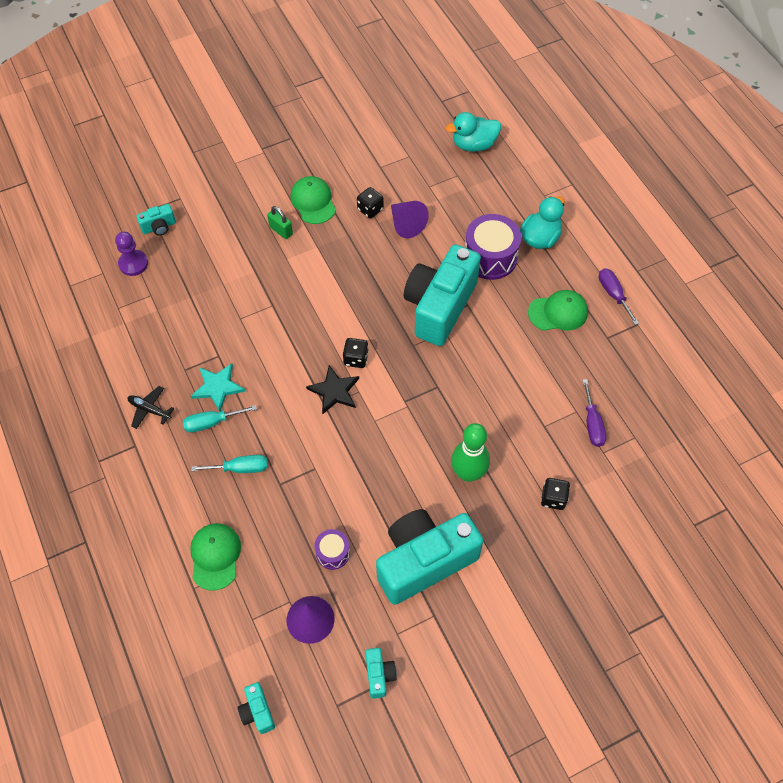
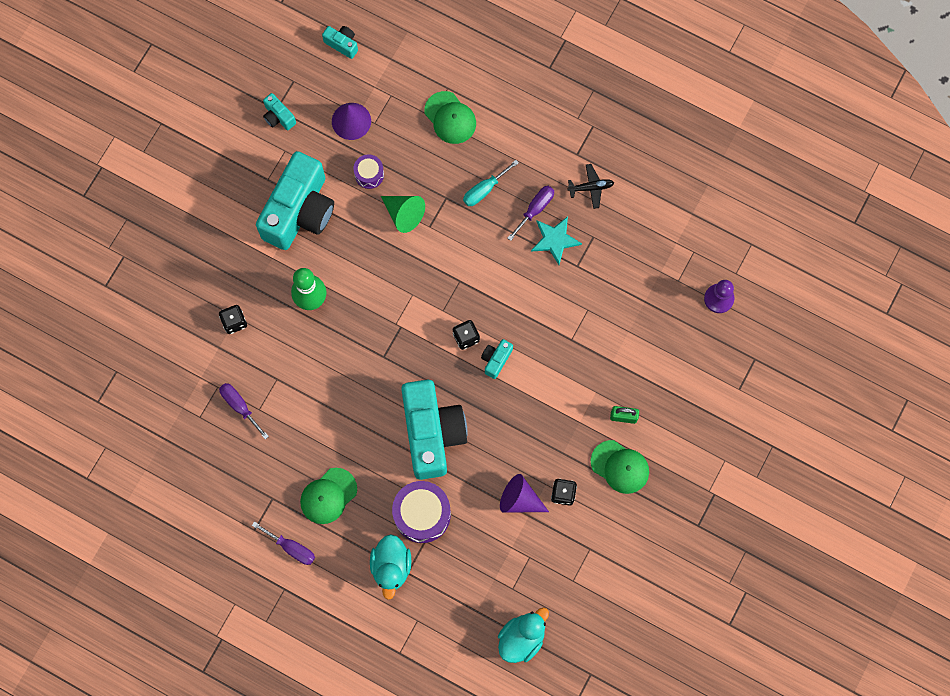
camera: 145 degrees right, 15 degrees up
turquoise camera [136,204,176,236] -> turquoise camera moved to [481,339,513,379]
turquoise screwdriver [183,405,257,433] -> purple screwdriver [508,186,554,241]
black star [306,365,359,415] -> none
none -> green cone [381,196,425,233]

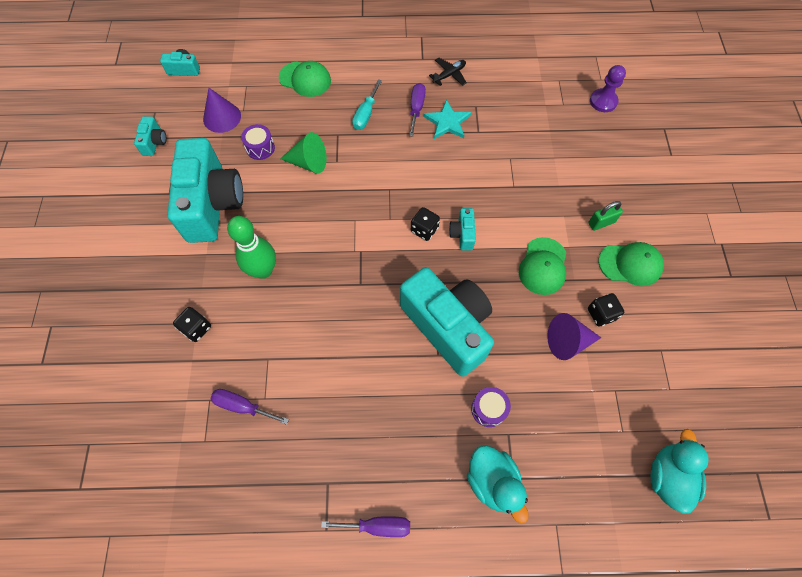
camera: 30 degrees left, 10 degrees down
turquoise camera [263,93,296,130] -> turquoise camera turned 105 degrees counterclockwise [134,116,166,156]
green cap [300,468,357,524] -> green cap moved to [519,237,566,295]
purple drum [392,481,451,543] -> purple drum [471,387,511,427], size x0.54

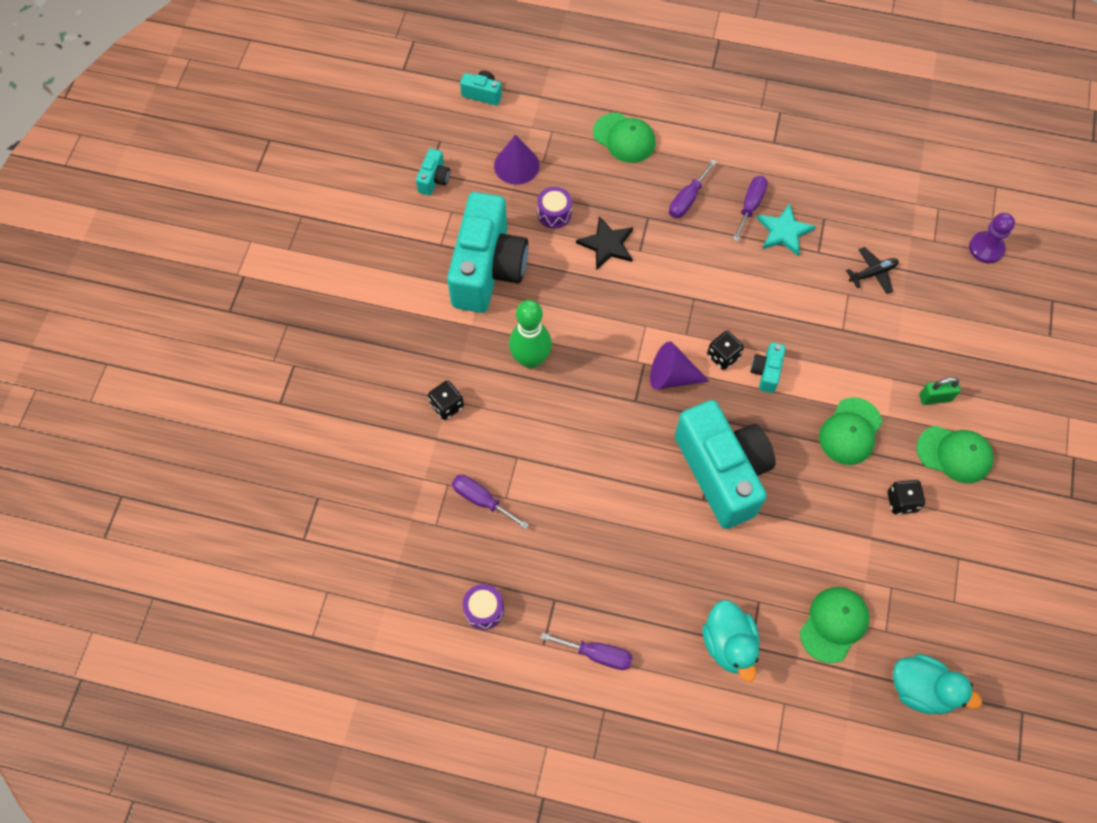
camera: 15 degrees right, 0 degrees up
green cone [280,132,327,174] -> black star [576,216,633,270]
turquoise screwdriver [352,80,382,130] -> purple screwdriver [669,159,717,218]
black plane [429,58,467,86] -> black plane moved to [846,247,899,294]
purple drum [471,387,511,427] -> purple drum moved to [463,584,504,630]
purple cone [547,313,601,360] -> purple cone moved to [650,341,709,390]
turquoise duck [651,429,709,514] -> turquoise duck turned 90 degrees clockwise [893,654,982,714]
none -> green cap [800,587,869,663]

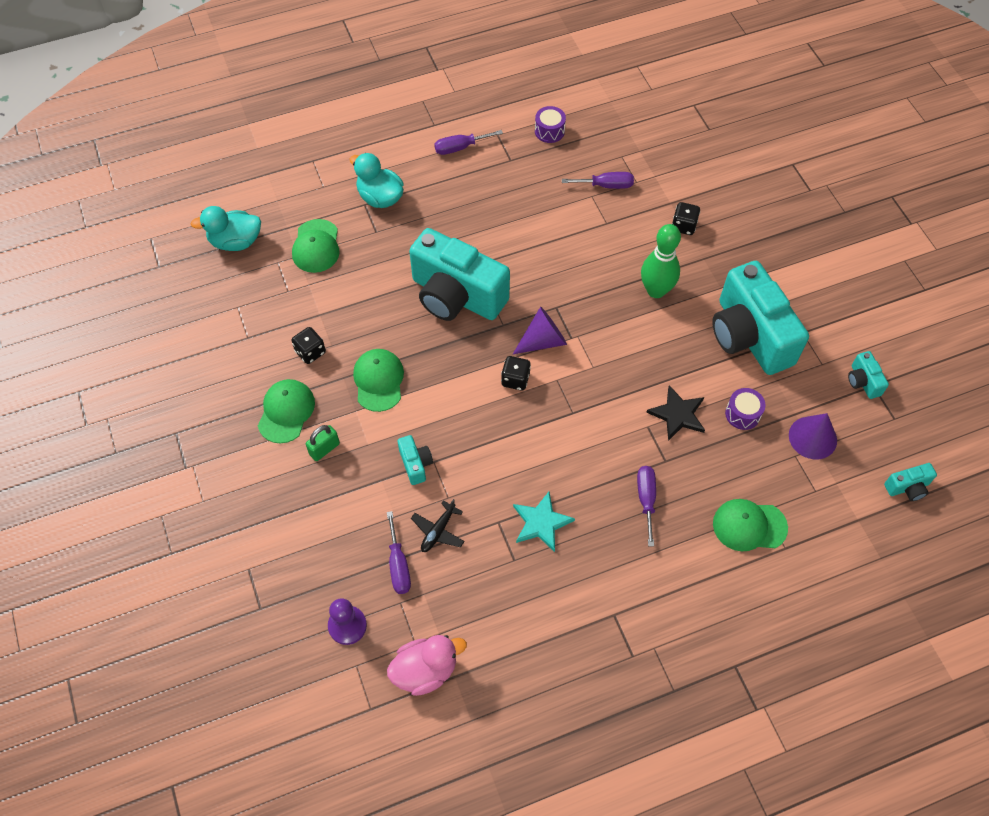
camera: 145 degrees right, 5 degrees down
purple screwdriver [733,176,768,241] -> purple screwdriver moved to [387,511,411,594]
turquoise camera [751,342,786,393] -> turquoise camera moved to [397,435,433,485]
green cap [917,426,994,483] -> green cap turned 120 degrees clockwise [258,379,315,443]
none -> pink duck [387,635,467,696]

